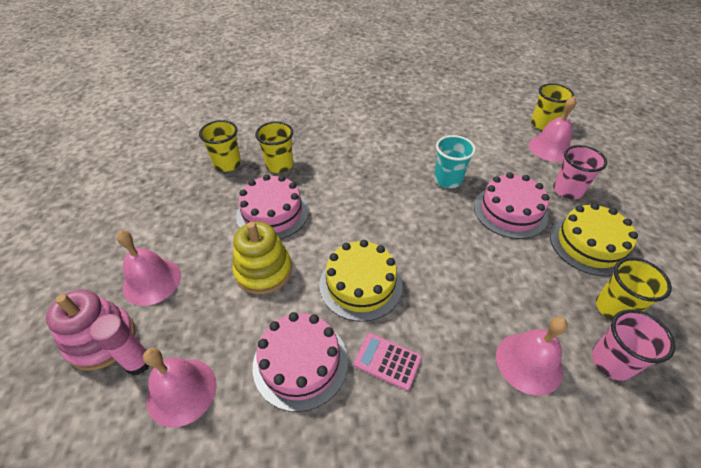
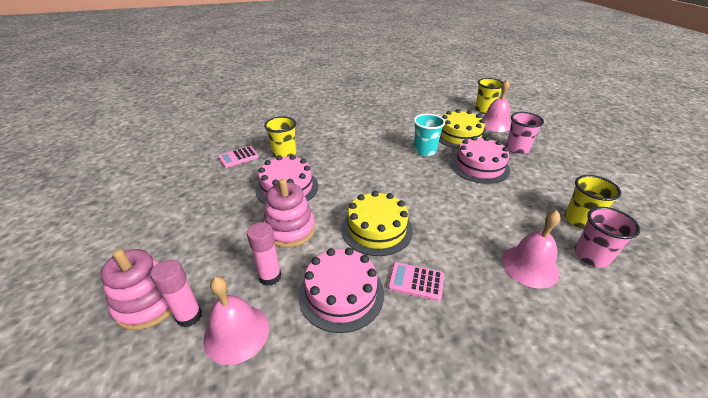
camera: 10 degrees left, 10 degrees down
pink bell [116,230,181,306] -> none
yellow cup [199,120,241,172] -> pink calculator [218,146,259,168]
yellow stacking toy [232,222,292,294] -> pink stacking toy [264,179,315,248]
yellow cake [550,203,638,276] -> yellow cake moved to [439,109,486,149]
none -> pink glue stick [247,222,281,286]

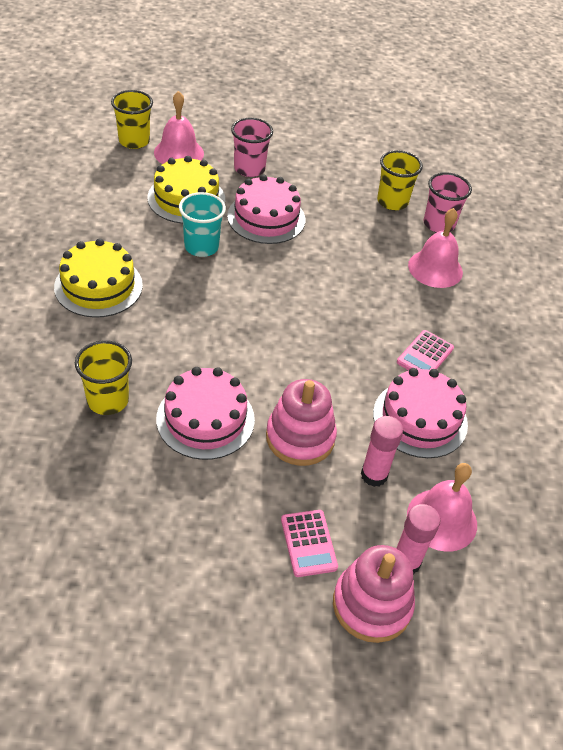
camera: 75 degrees left, 10 degrees up
pink calculator [218,146,259,168] -> pink calculator moved to [281,510,338,577]
yellow cake [341,191,413,256] -> yellow cake moved to [54,238,143,318]

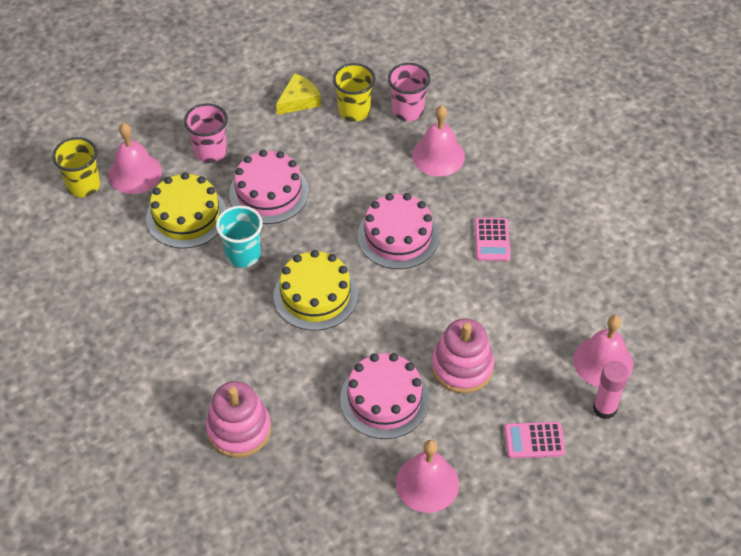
camera: 30 degrees left, 5 degrees up
yellow cake [54,238,143,318] -> yellow cake moved to [273,250,358,331]
yellow cup [75,340,132,415] -> none
pink calculator [281,510,338,577] -> pink calculator turned 135 degrees clockwise [504,422,565,458]
pink stacking toy [333,545,415,643] -> pink stacking toy moved to [206,381,271,458]
pink glue stick [361,416,403,487] -> none
pink cake [373,368,468,458] -> pink cake moved to [358,193,439,269]
none -> yellow cheese [276,73,321,115]
none -> pink bell [396,440,459,513]

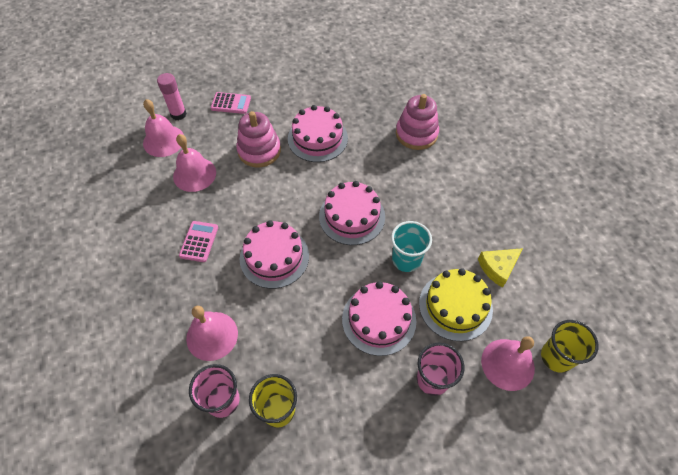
camera: 170 degrees left, 5 degrees up
yellow cake [273,250,358,331] -> pink cake [319,181,385,245]
yellow cheese [276,73,321,115] -> yellow cheese moved to [478,248,523,288]
pink bell [396,440,459,513] -> pink bell moved to [173,134,216,192]

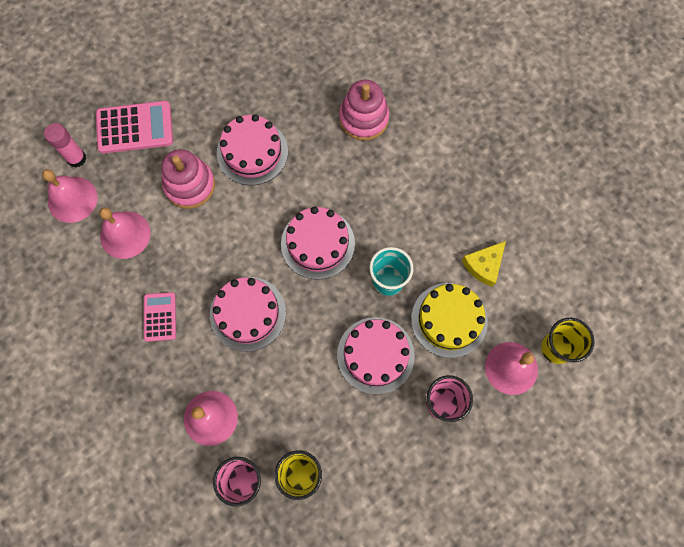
camera: 15 degrees left, 15 degrees up
pink calculator [211,92,251,114] -> pink calculator [96,101,173,154], size x1.66

